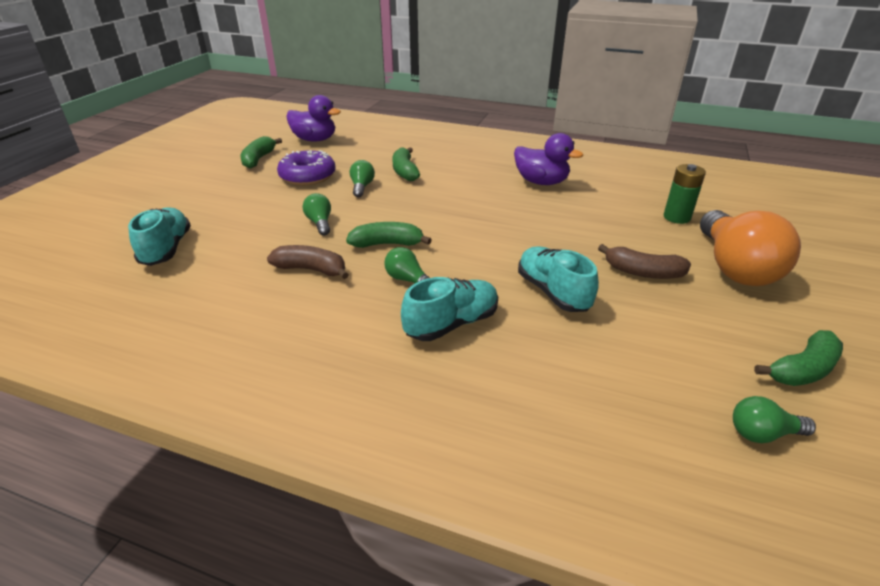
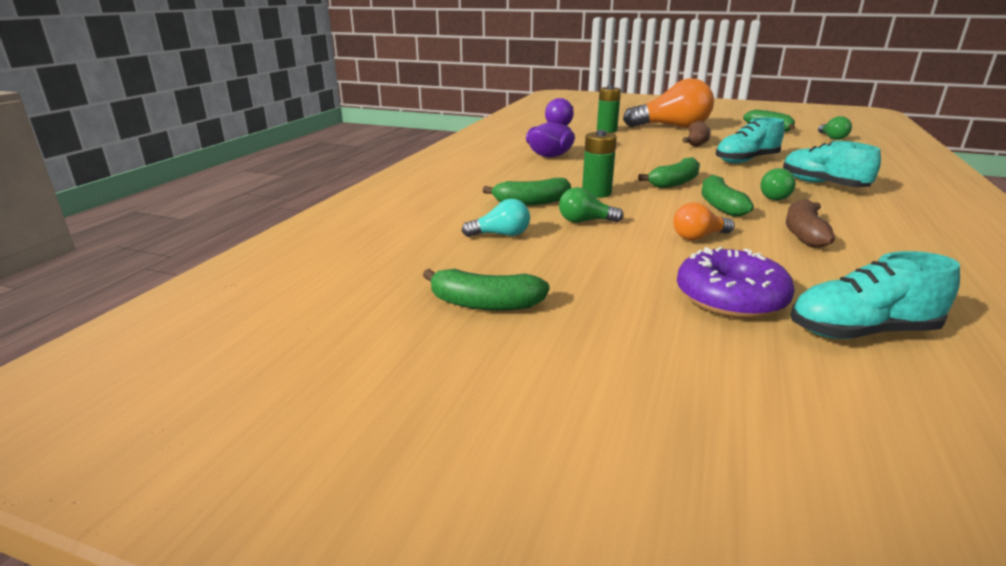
camera: 90 degrees left, 10 degrees down
purple donut [277,150,335,186] -> purple donut moved to [677,247,795,319]
purple duck [286,95,341,141] -> none
green light bulb [303,193,331,235] -> orange light bulb [673,202,735,240]
none -> turquoise light bulb [462,199,530,237]
none -> green battery [582,130,617,198]
none -> green banana [638,157,700,188]

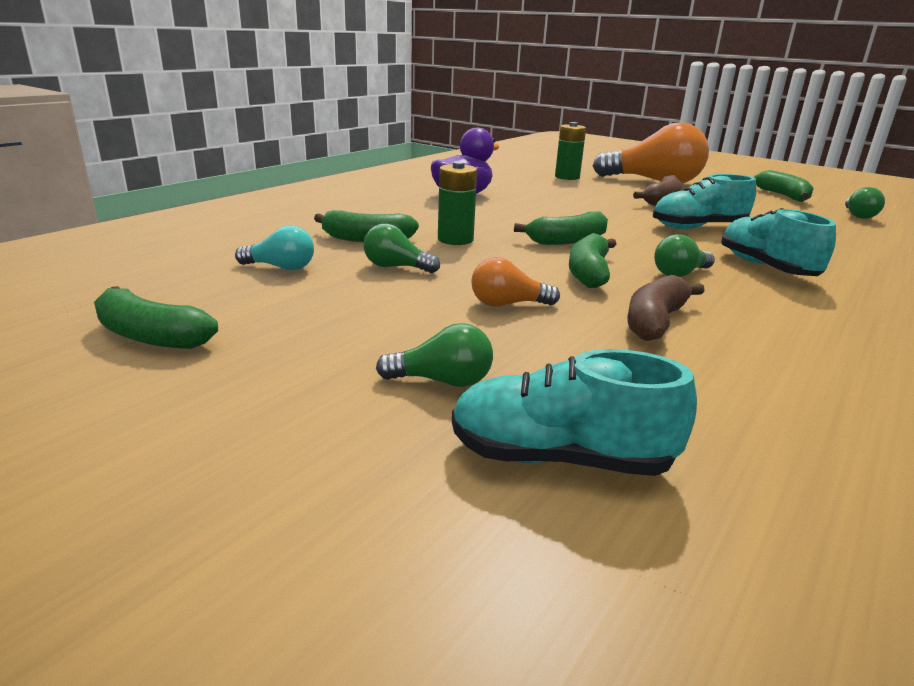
camera: 15 degrees right, 0 degrees up
purple donut [677,247,795,319] -> green light bulb [376,323,493,387]

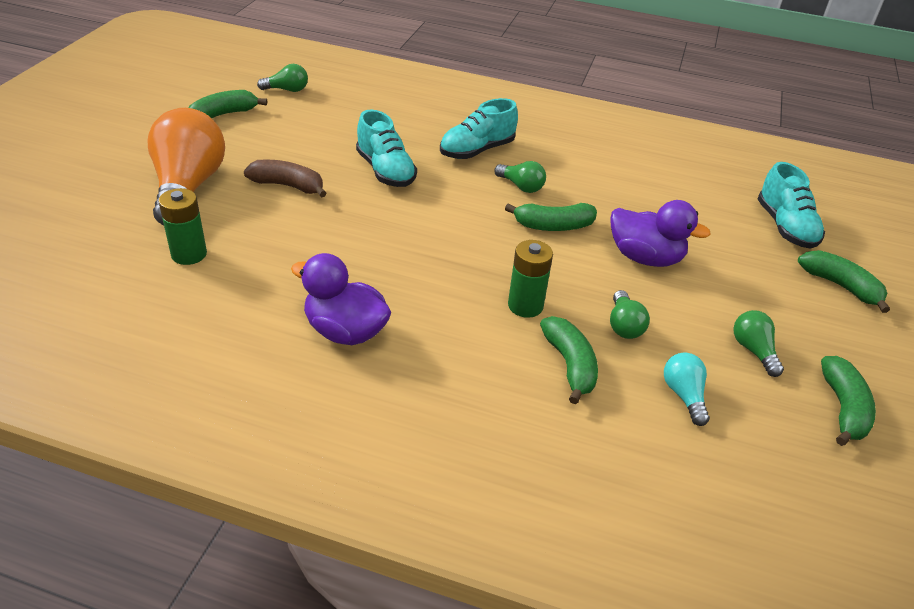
camera: 110 degrees left, 15 degrees up
green light bulb [376,323,493,387] -> green light bulb moved to [733,310,784,377]
orange light bulb [471,257,560,307] -> purple duck [610,200,711,267]
green banana [514,211,608,245] -> green banana moved to [798,250,890,313]
brown banana [627,275,705,341] -> none

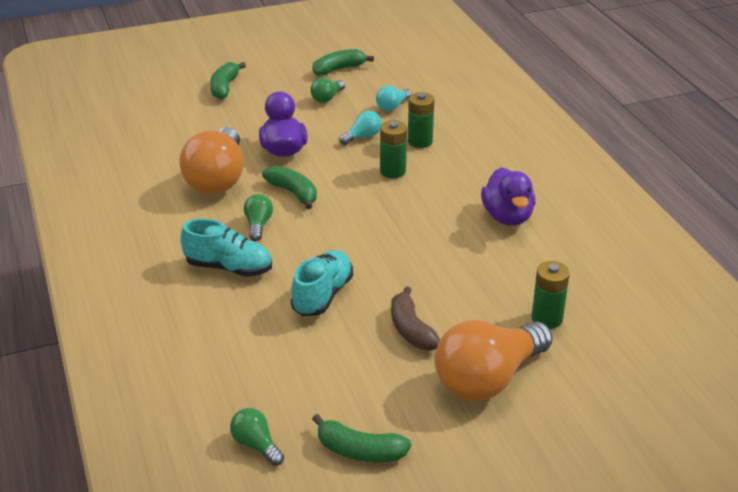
camera: 125 degrees left, 5 degrees down
green banana [540,316,598,404] -> green battery [408,92,434,148]
green light bulb [610,290,650,339] -> turquoise light bulb [339,111,382,145]
turquoise shoe [758,162,825,249] -> none
none -> orange light bulb [179,127,244,194]

